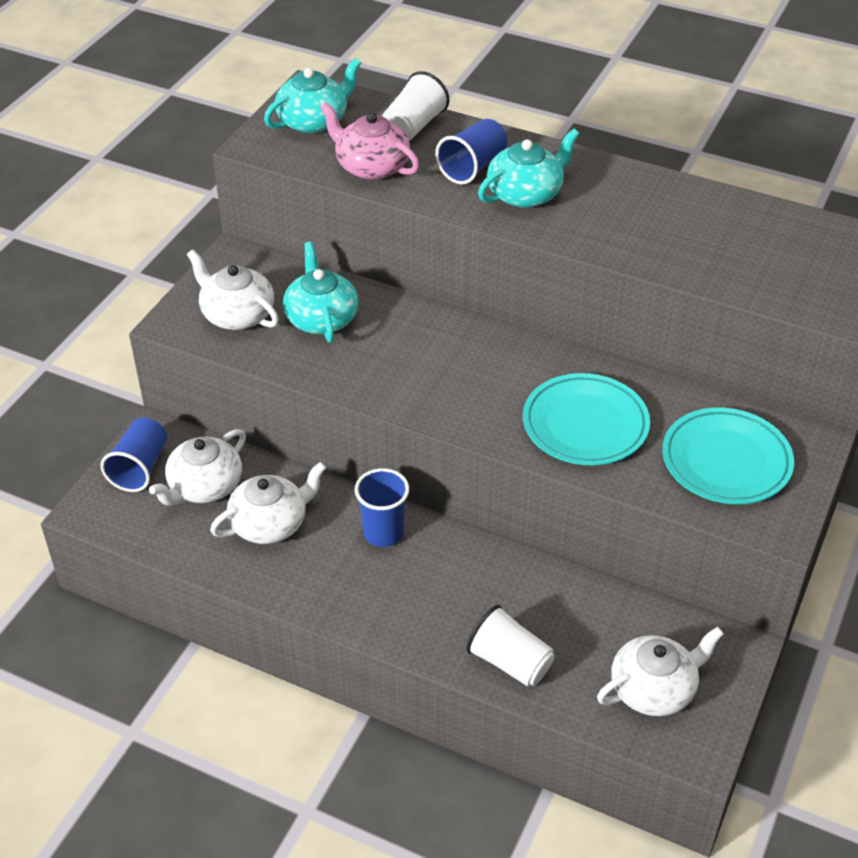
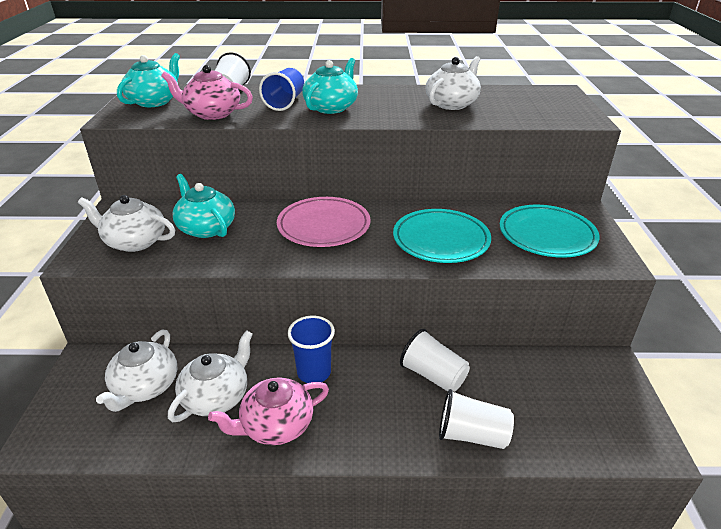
camera: 25 degrees left, 10 degrees down
blue cup [101,418,167,492] -> none
white teapot [597,627,724,716] -> white teapot moved to [426,56,481,110]
none -> pink teapot [208,377,329,445]
none -> pink plate [277,197,371,247]
none -> white cup [400,329,470,392]

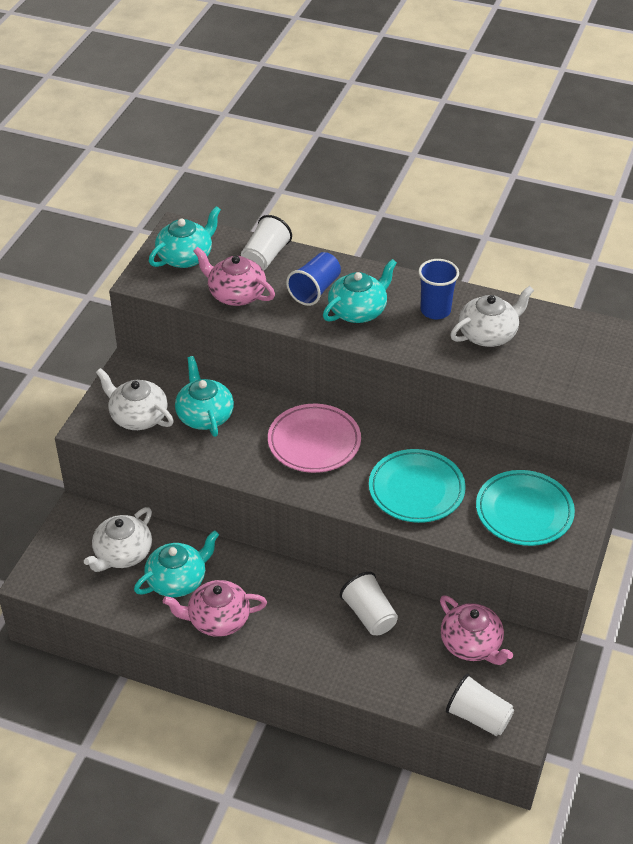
camera: 20 degrees right, 10 degrees up
white teapot [168,330,253,422] -> turquoise teapot [134,530,219,597]
blue cup [288,316,335,383] -> blue cup moved to [418,259,459,319]
white cup [439,389,514,449] -> white cup moved to [446,674,514,736]
none -> pink teapot [440,595,513,665]

